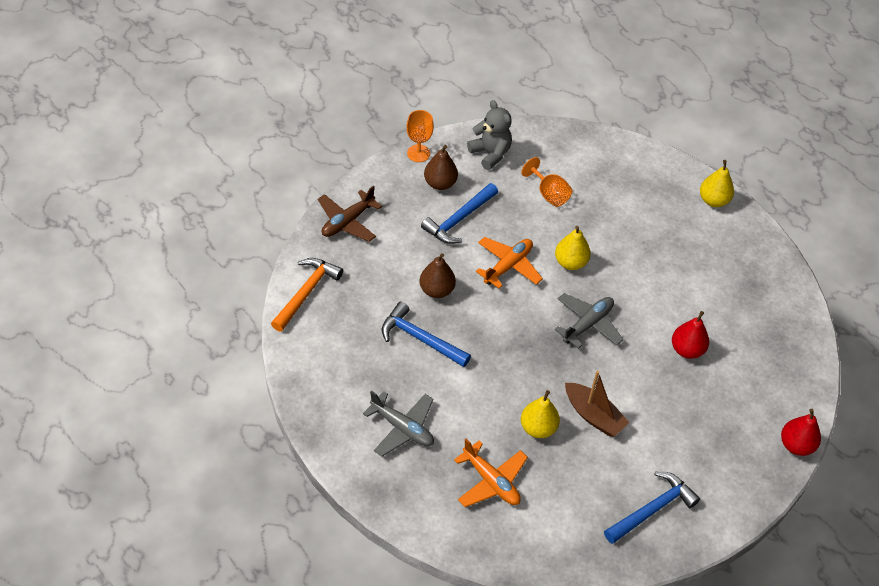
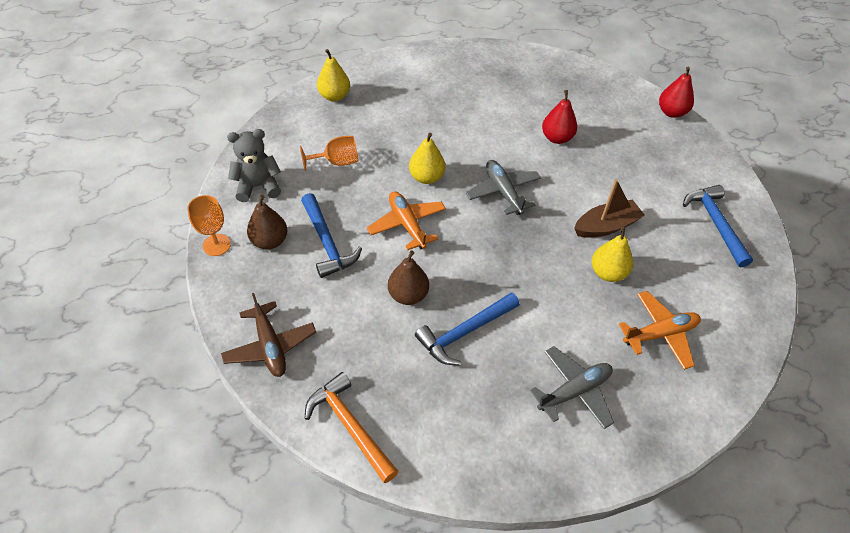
camera: 65 degrees left, 0 degrees up
yellow pear [700,160,734,207] -> yellow pear moved to [317,49,350,102]

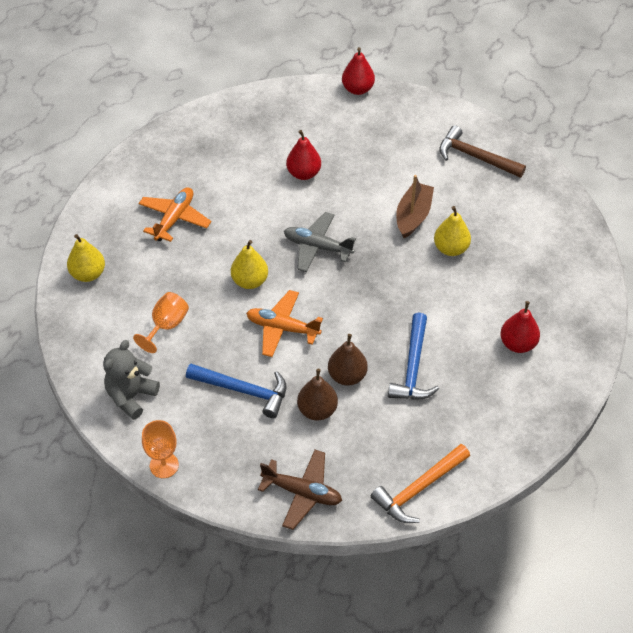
camera: 45 degrees left, 0 degrees up
brown pear [247,195,287,249] -> brown pear moved to [297,369,338,420]
orange hammer [305,372,399,483] -> orange hammer turned 45 degrees counterclockwise [371,444,470,523]
grey plane [530,346,614,429] -> red pear [500,301,540,353]
orange plane [619,291,701,370] -> orange plane moved to [139,187,211,242]
blue hammer [683,185,753,267] -> brown hammer [439,125,526,178]

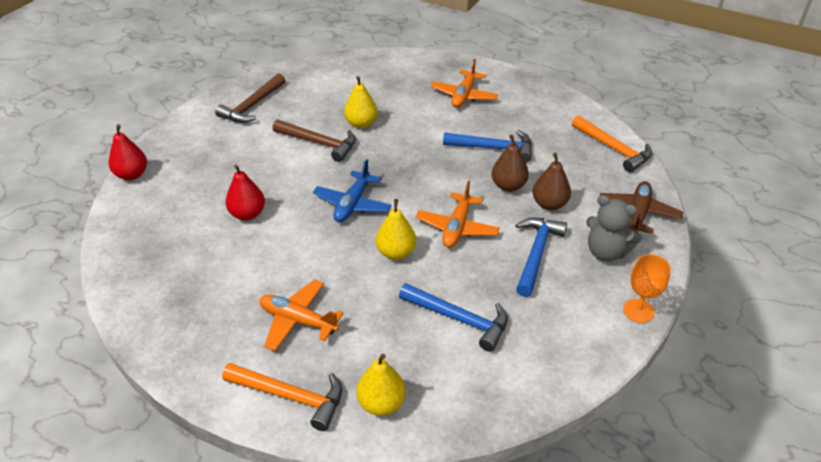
camera: 90 degrees left, 10 degrees down
grey teddy bear [103,340,160,420] -> grey teddy bear moved to [586,195,642,262]
orange goblet [133,292,189,353] -> blue hammer [399,283,508,352]
grey plane [284,212,356,272] -> blue plane [313,159,392,222]
brown boat [396,175,434,238] -> brown hammer [273,119,356,162]
red pear [500,301,540,353] -> orange plane [430,59,498,108]
none -> orange hammer [222,363,342,431]

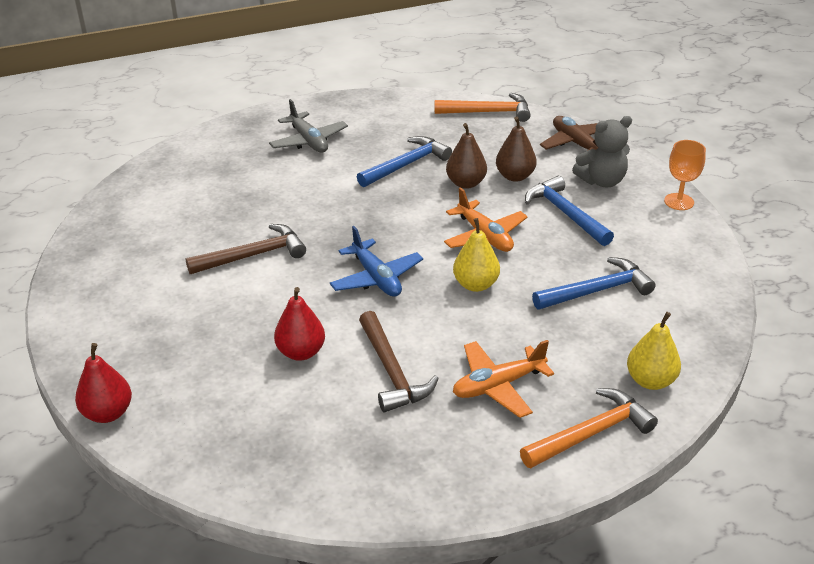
camera: 50 degrees left, 5 degrees down
brown hammer [215,73,286,123] -> brown hammer moved to [359,311,439,412]
yellow pear [344,76,378,128] -> none
orange plane [430,59,498,108] -> grey plane [269,99,348,153]

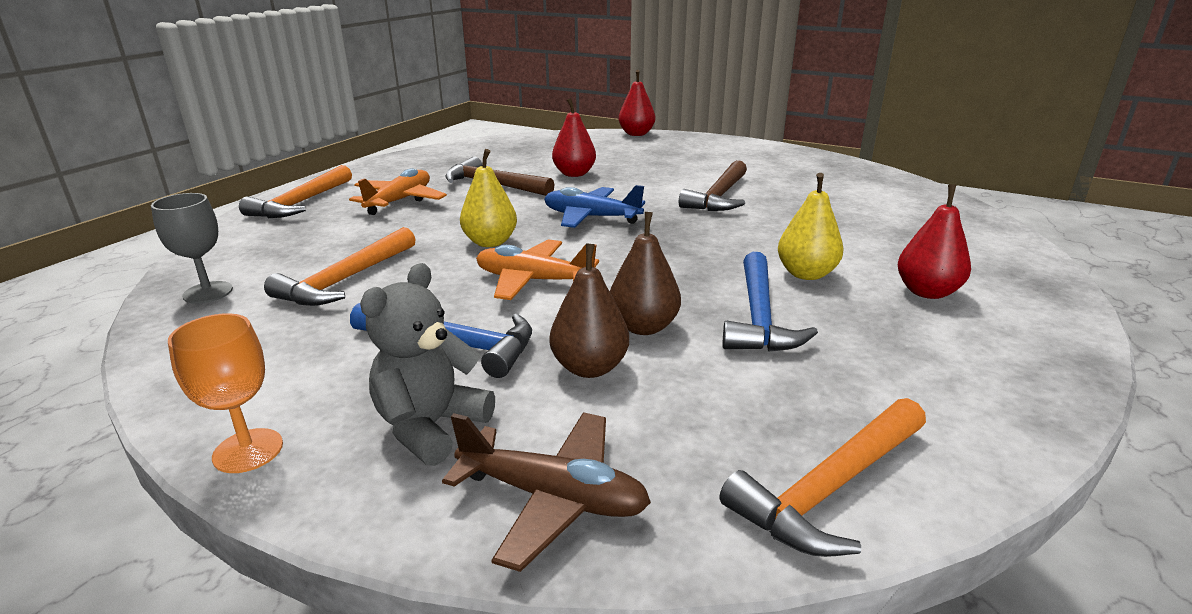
camera: 140 degrees right, 10 degrees down
grey plane [269,99,348,153] -> red pear [898,184,971,299]
blue hammer [532,257,656,310] -> orange hammer [264,227,416,306]
yellow pear [627,312,681,390] -> yellow pear moved to [778,173,844,280]
none -> grey goblet [151,193,233,304]

